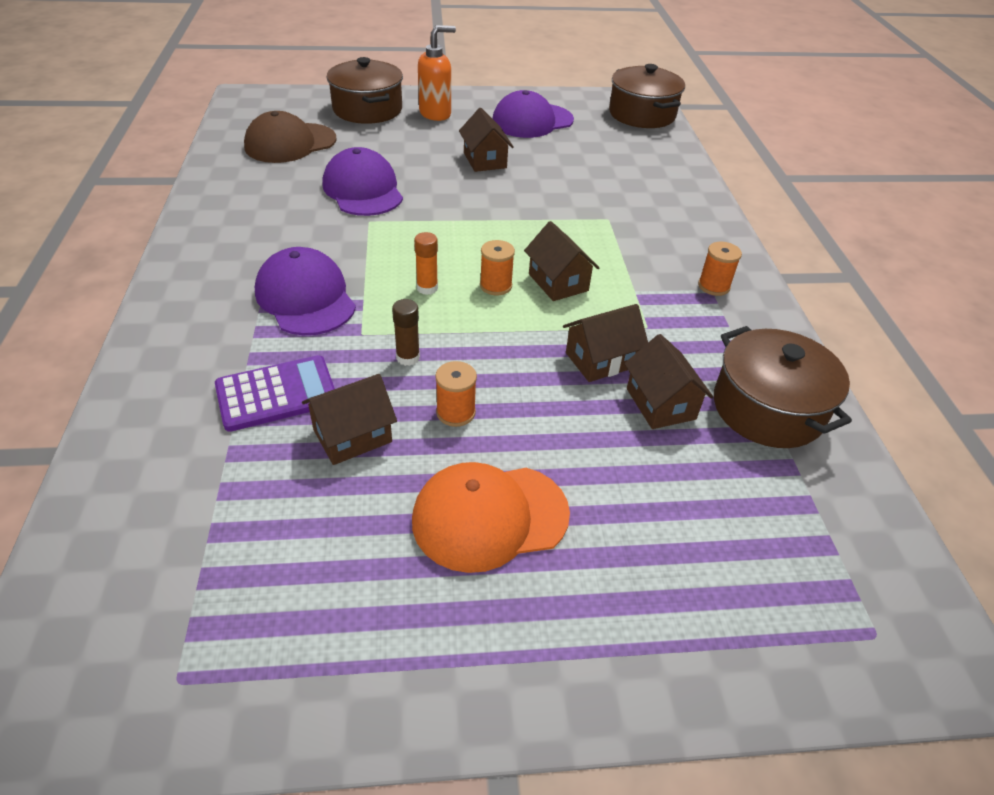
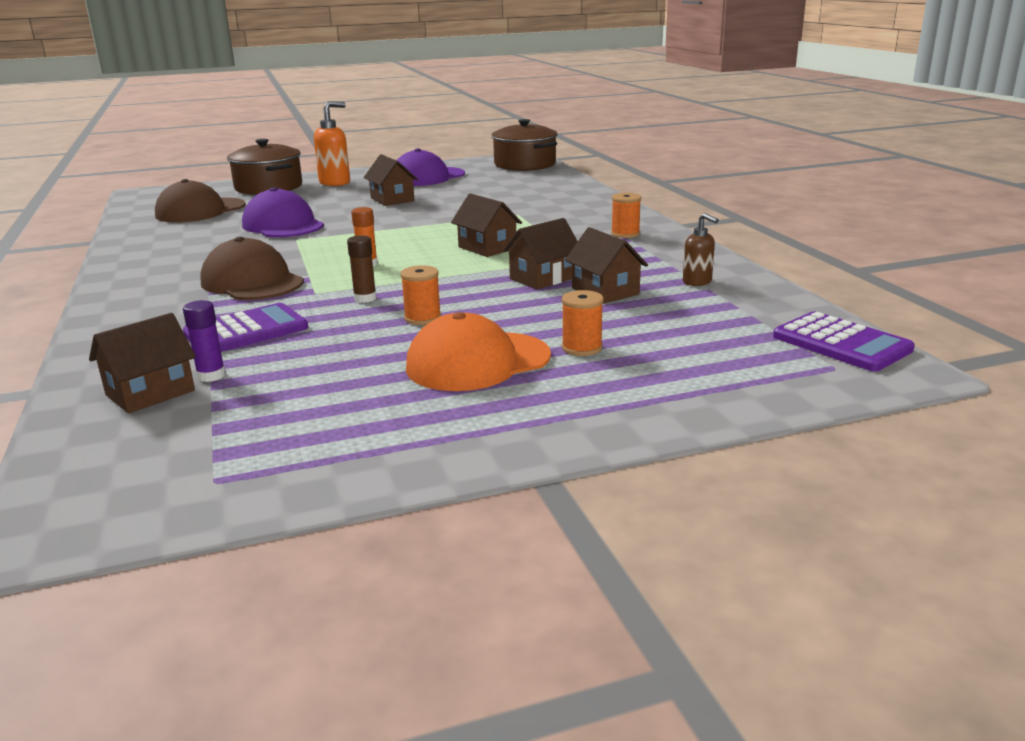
camera: 10 degrees left, 20 degrees down
purple cap [255,247,356,335] -> brown cap [200,237,304,300]
brown house [302,374,397,465] -> brown house moved to [89,313,196,413]
orange spool [480,240,515,296] -> orange spool moved to [562,290,604,356]
brown pot [714,326,852,448] -> brown soap dispenser [683,213,719,286]
none -> purple glue stick [183,300,226,382]
none -> purple calculator [773,311,915,371]

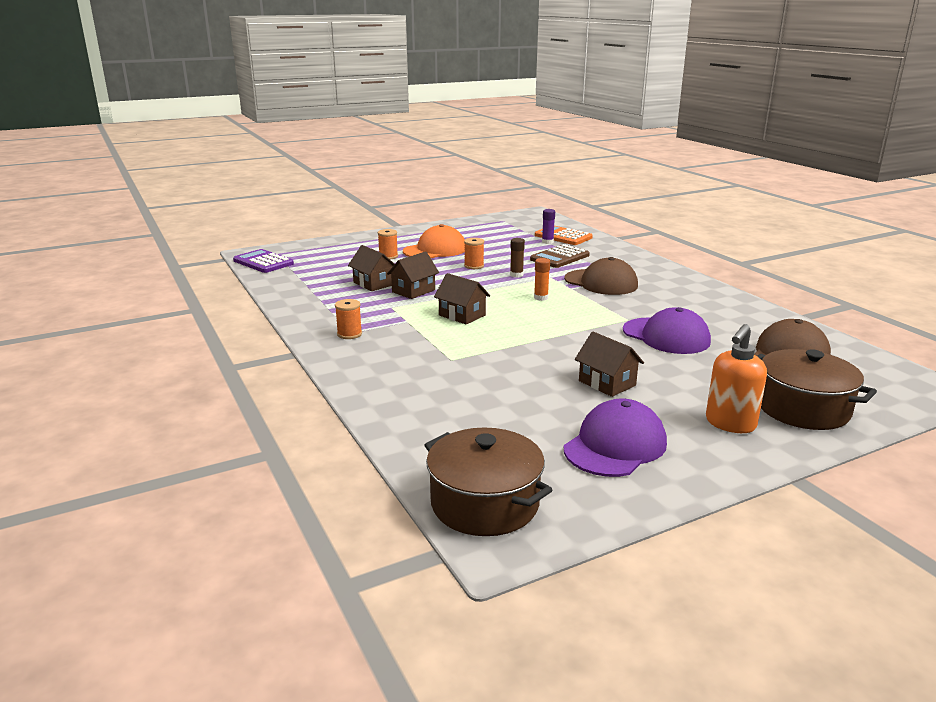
camera: 170 degrees right, 0 degrees up
brown house [89,313,196,413] -> orange calculator [535,226,593,245]
purple calculator [183,303,308,352] -> brown calculator [530,244,590,268]
brown soap dispenser [683,213,719,286] -> none

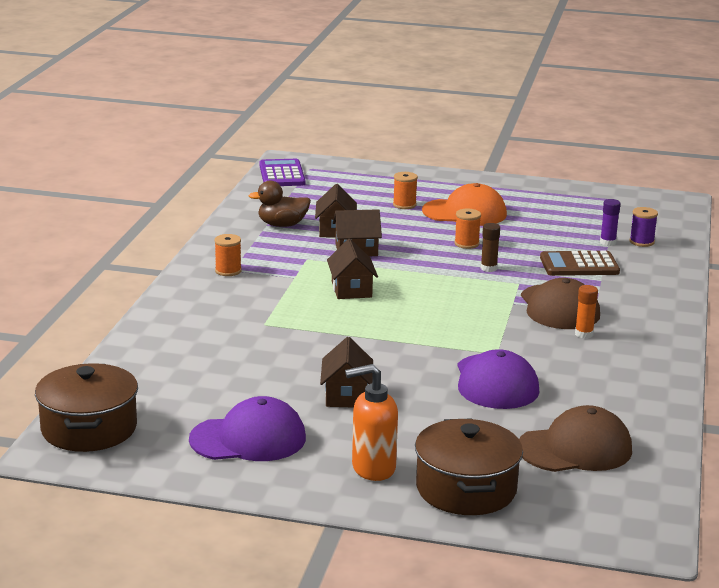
camera: 40 degrees right, 0 degrees up
orange glue stick [534,258,550,301] -> orange glue stick moved to [575,285,598,339]
orange calculator [535,226,593,245] -> purple spool [630,207,658,247]
none -> brown duck [249,181,311,227]

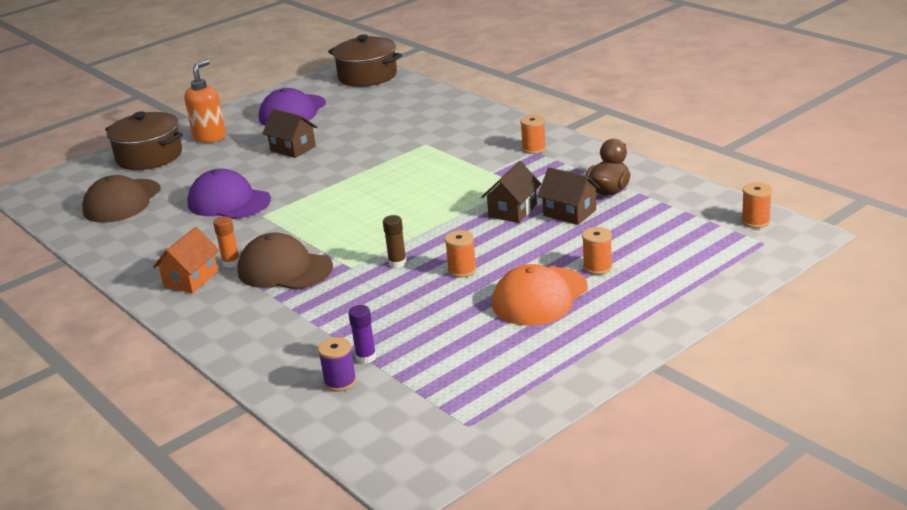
camera: 130 degrees right, 5 degrees up
purple calculator [259,159,305,186] -> orange spool [741,182,772,228]
brown house [327,239,378,299] -> none
brown calculator [540,251,620,276] -> none
none -> orange house [153,227,219,293]

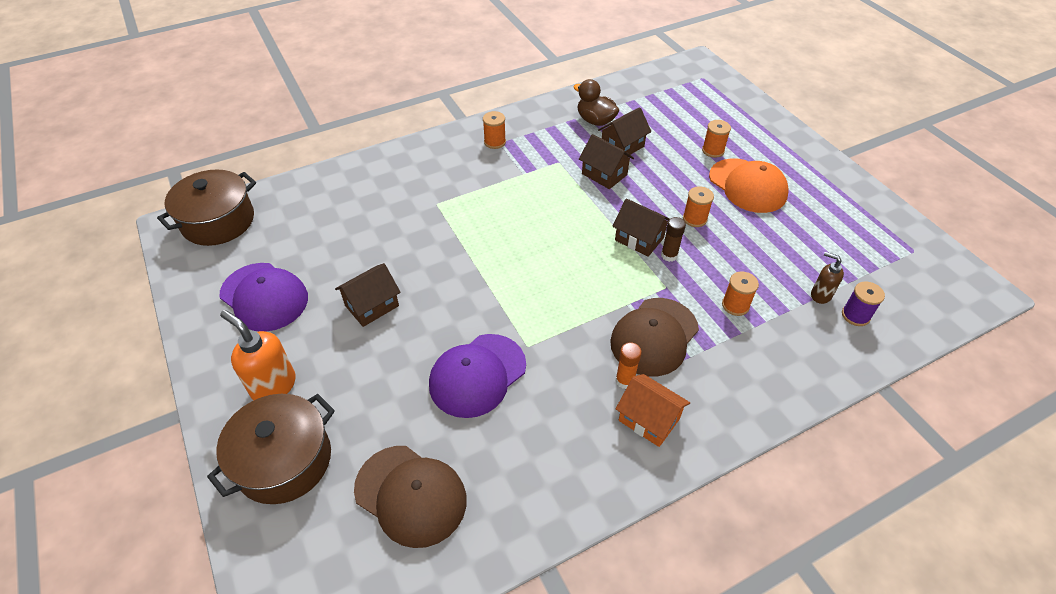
camera: 80 degrees left, 20 degrees up
purple glue stick [348,305,376,364] -> brown soap dispenser [811,252,844,304]
orange spool [741,182,772,228] -> orange spool moved to [722,272,759,316]
none -> brown house [612,198,669,257]

